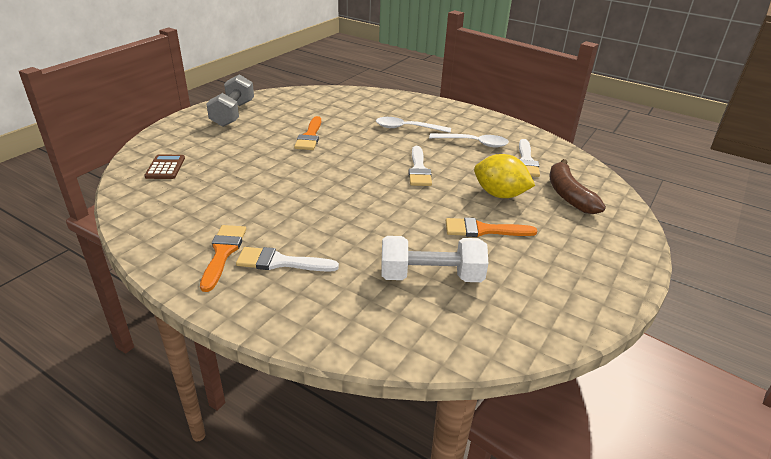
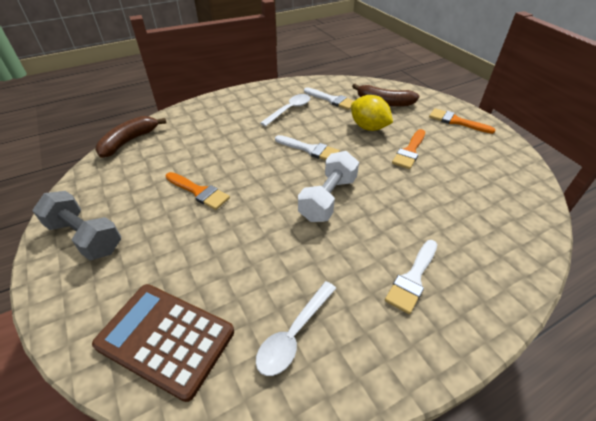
camera: 60 degrees left, 10 degrees up
brown calculator [145,155,185,179] -> brown calculator [92,284,234,402], size x1.99
orange brush [200,225,246,292] -> orange brush moved to [429,108,496,134]
white spoon [376,117,451,133] -> white spoon moved to [256,281,336,376]
white dumbbell [381,236,488,282] -> white dumbbell moved to [298,151,359,222]
yellow lemon [474,154,535,198] -> yellow lemon turned 75 degrees clockwise [351,95,393,131]
none -> brown banana [95,116,166,158]

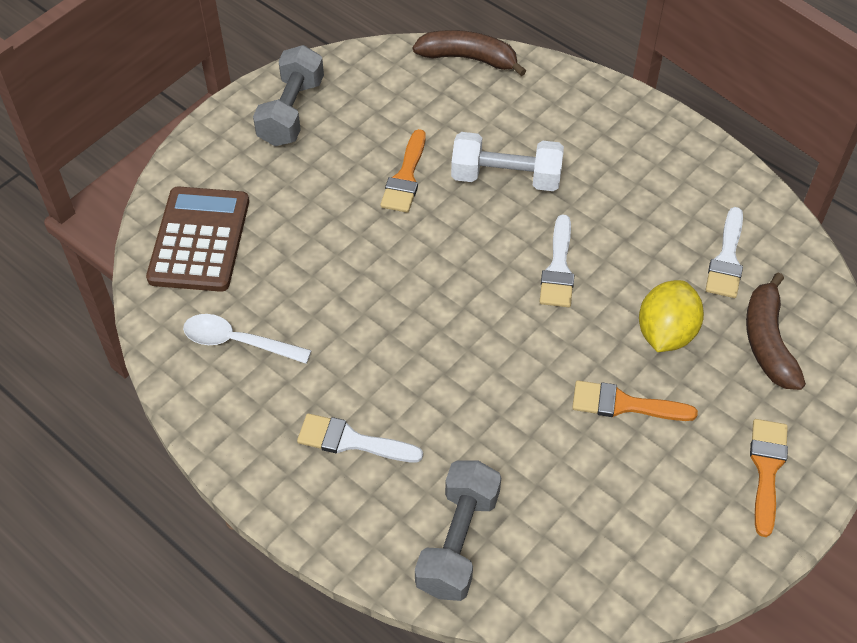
camera: 70 degrees right, 10 degrees up
white spoon [260,94,310,126] -> none
white dumbbell [298,151,359,222] -> white dumbbell moved to [451,132,564,191]
none -> grey dumbbell [415,461,501,601]

